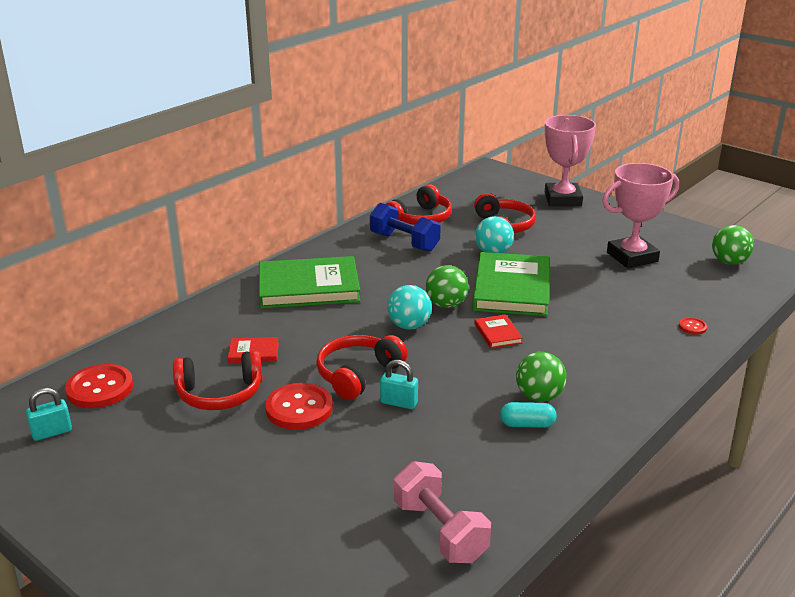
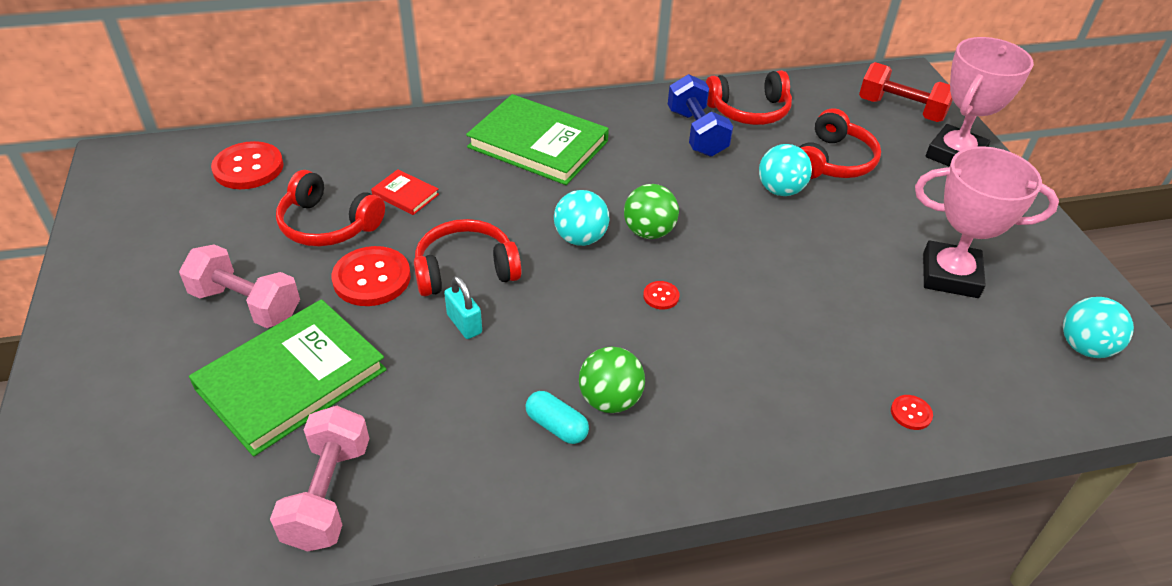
camera: 35 degrees right, 15 degrees up
turquoise padlock [26,388,72,441] -> none
green book [472,252,549,316] -> green book moved to [189,299,387,456]
red book [474,314,523,348] -> red button [643,281,680,310]
green ball [712,225,754,265] -> turquoise ball [1063,297,1134,358]
none -> pink dumbbell [179,244,300,328]
none -> red dumbbell [859,62,953,122]

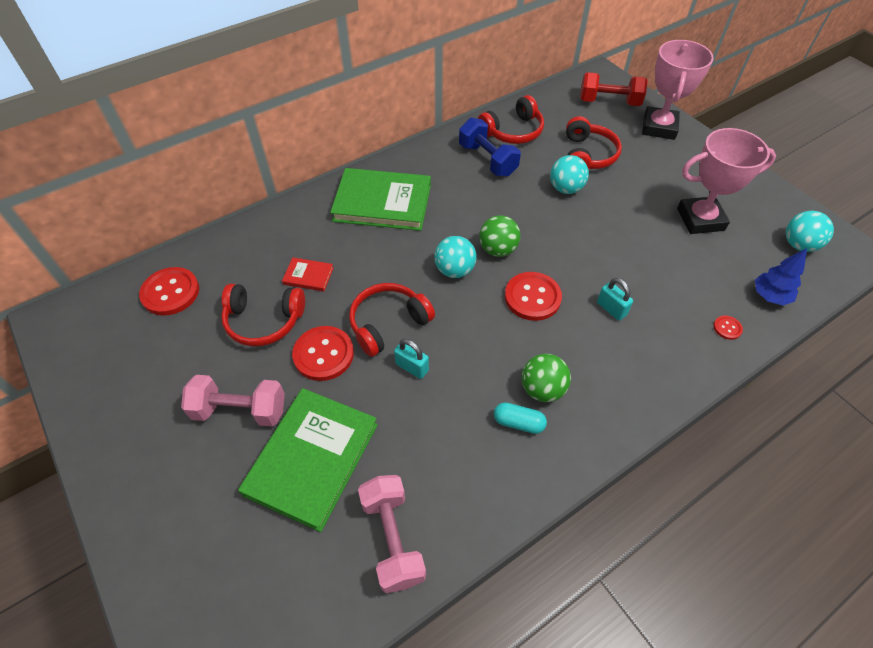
camera: 20 degrees left, 10 degrees up
red button [643,281,680,310] -> red button [505,272,562,321], size x2.14
none -> turquoise padlock [597,278,633,321]
none -> blue tree [755,248,807,305]

